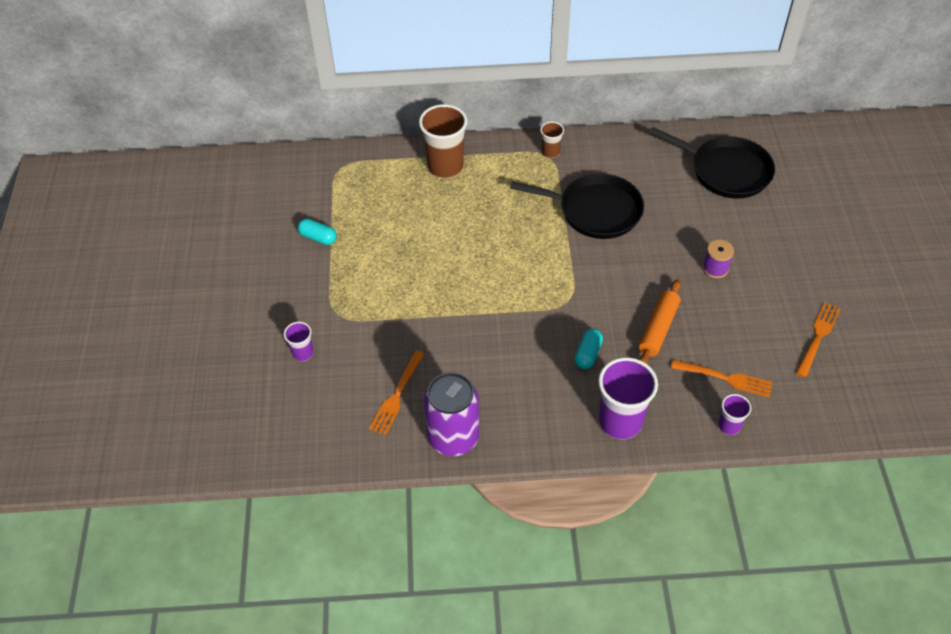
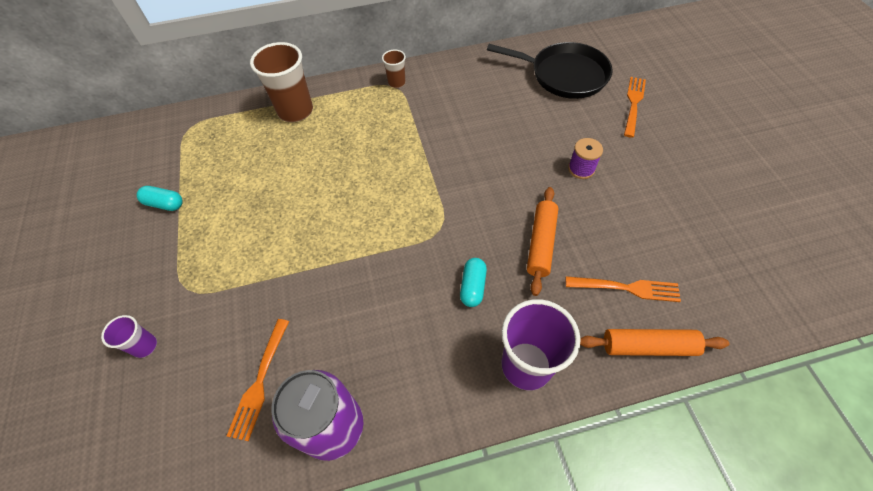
camera: 10 degrees left, 5 degrees up
black pan [510,174,644,239] -> none
purple cup [718,394,751,435] -> orange rolling pin [580,329,729,356]
orange fork [796,302,841,378] -> orange fork moved to [624,77,646,138]

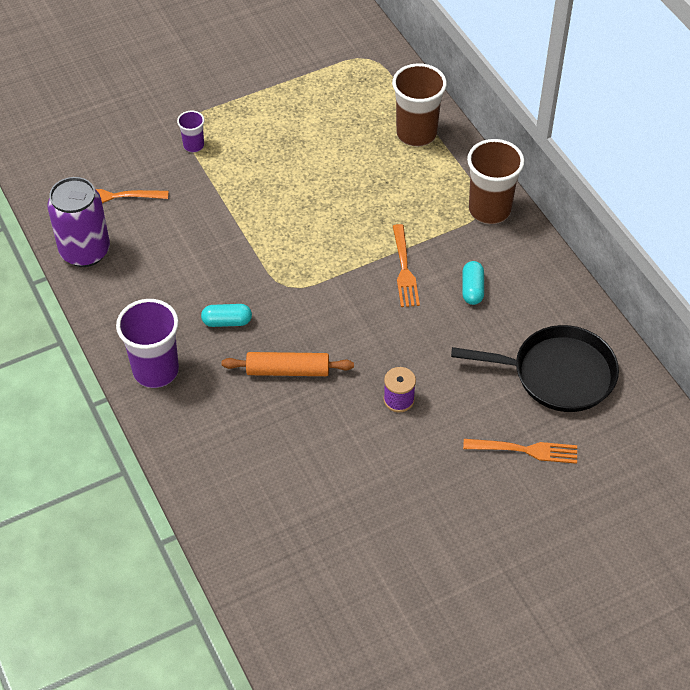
camera: 75 degrees right, 5 degrees down
purple cup [101,315,157,358] -> purple cup moved to [177,111,205,152]
turquoise capsule [137,186,183,211] -> turquoise capsule moved to [462,261,484,305]
brown cup [382,49,406,88] -> brown cup [467,139,524,224], size x1.97
black pan [487,42,613,99] -> black pan turned 90 degrees counterclockwise [451,325,619,412]
orange fork [566,276,681,302] -> orange fork moved to [393,224,420,307]
orange rolling pin [580,329,729,356] -> none

